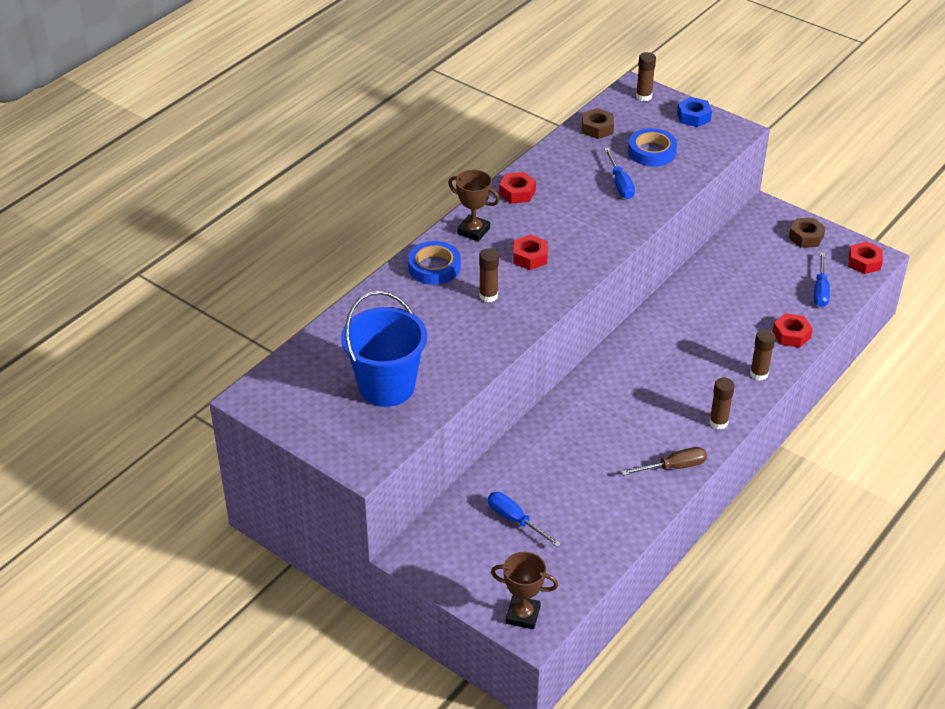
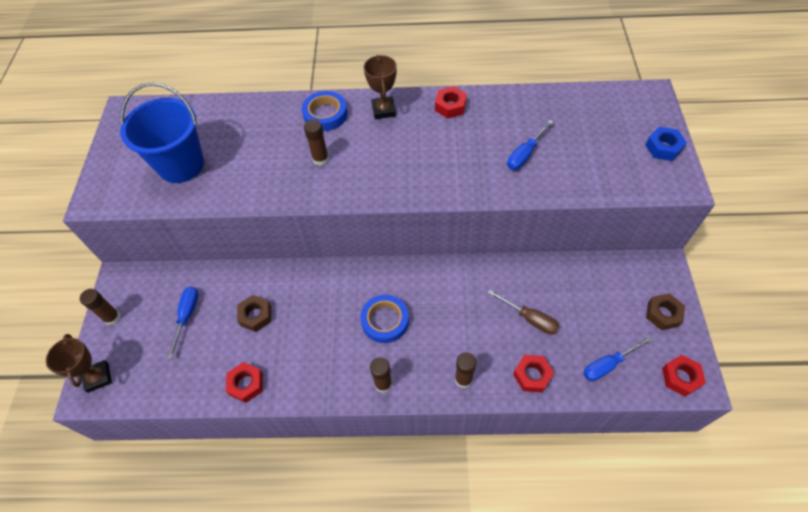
camera: 55 degrees right, 15 degrees up
red nut [513,234,548,270] -> red nut moved to [226,362,263,403]
brown nut [582,108,614,139] -> brown nut moved to [237,295,271,332]
brown screwdriver [621,447,707,476] -> brown screwdriver moved to [487,290,559,335]
blue tape [628,128,677,166] -> blue tape moved to [360,295,409,343]
brown glue stick [636,52,656,101] -> brown glue stick moved to [80,289,121,325]

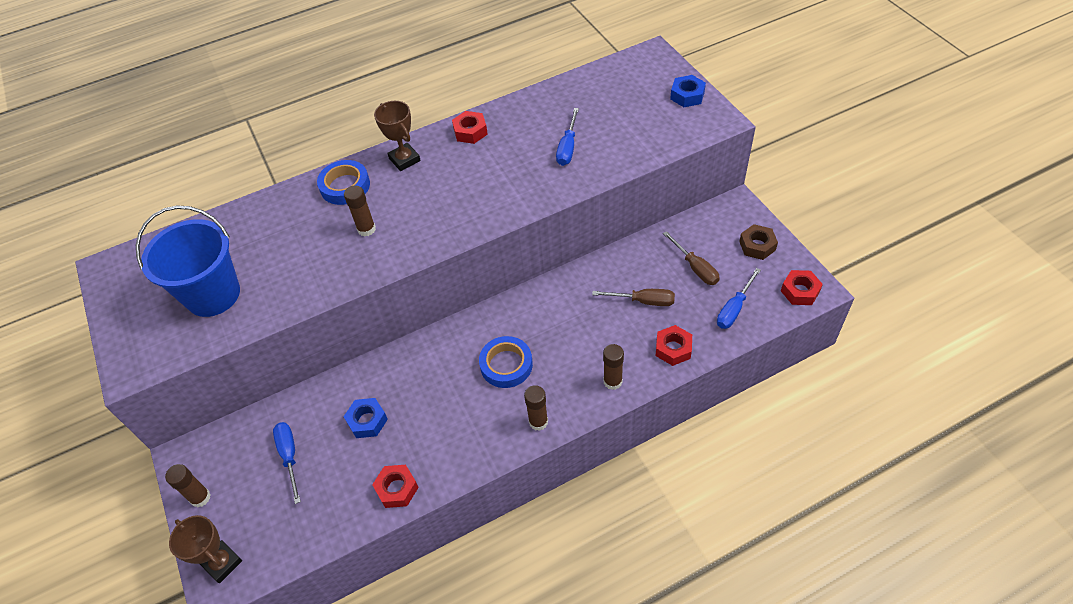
camera: 25 degrees left, 5 degrees down
brown nut [237,295,271,332] -> blue nut [343,398,388,438]
none -> brown screwdriver [663,231,720,285]

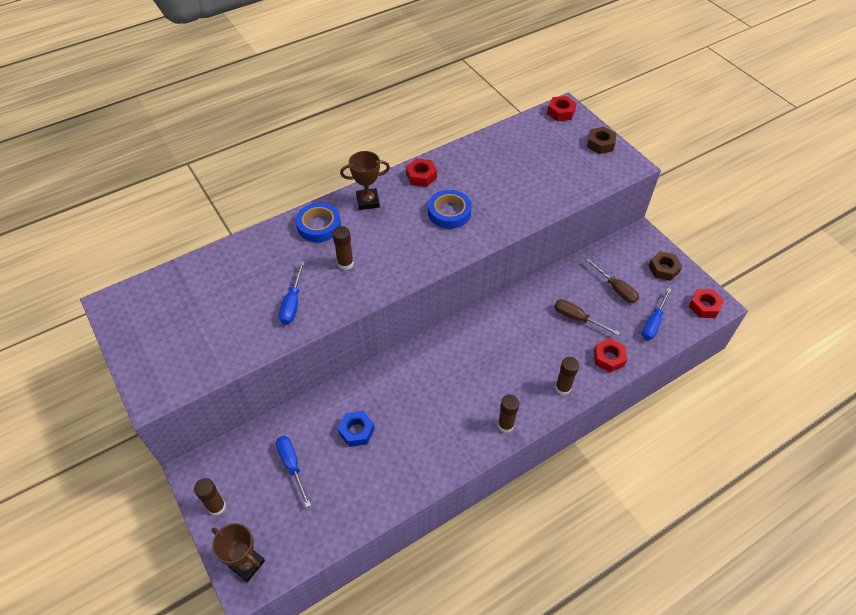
camera: 10 degrees left, 0 degrees up
blue bucket [136,206,240,317] -> none
red nut [372,465,419,508] -> red nut moved to [547,96,577,121]
brown trophy [374,101,421,171] -> brown trophy turned 60 degrees counterclockwise [340,151,390,210]
blue tape [479,336,533,388] -> blue tape moved to [428,190,472,229]
blue screwdriver [556,108,579,166] -> blue screwdriver moved to [279,261,305,325]
brown screwdriver [592,289,675,306] -> brown screwdriver turned 150 degrees counterclockwise [554,299,620,336]
blue nut [670,75,706,107] -> brown nut [587,127,616,154]

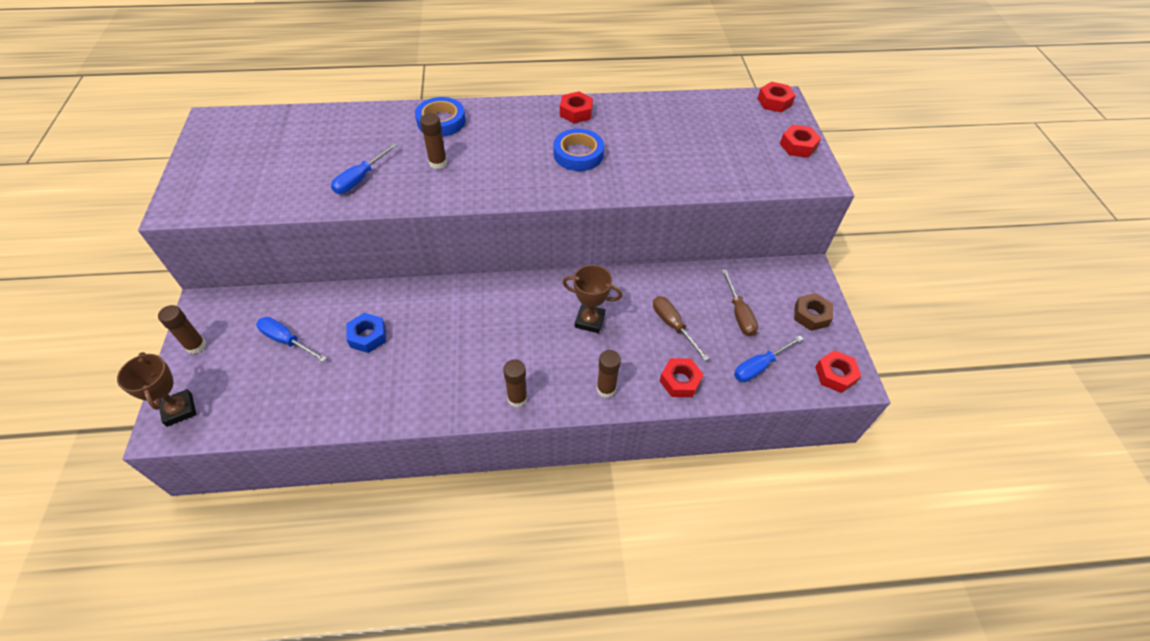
camera: 25 degrees right, 0 degrees up
blue screwdriver [276,436,311,508] -> blue screwdriver turned 60 degrees counterclockwise [256,317,327,362]
brown trophy [340,151,390,210] -> brown trophy moved to [562,265,622,333]
brown nut [587,127,616,154] -> red nut [780,125,821,158]

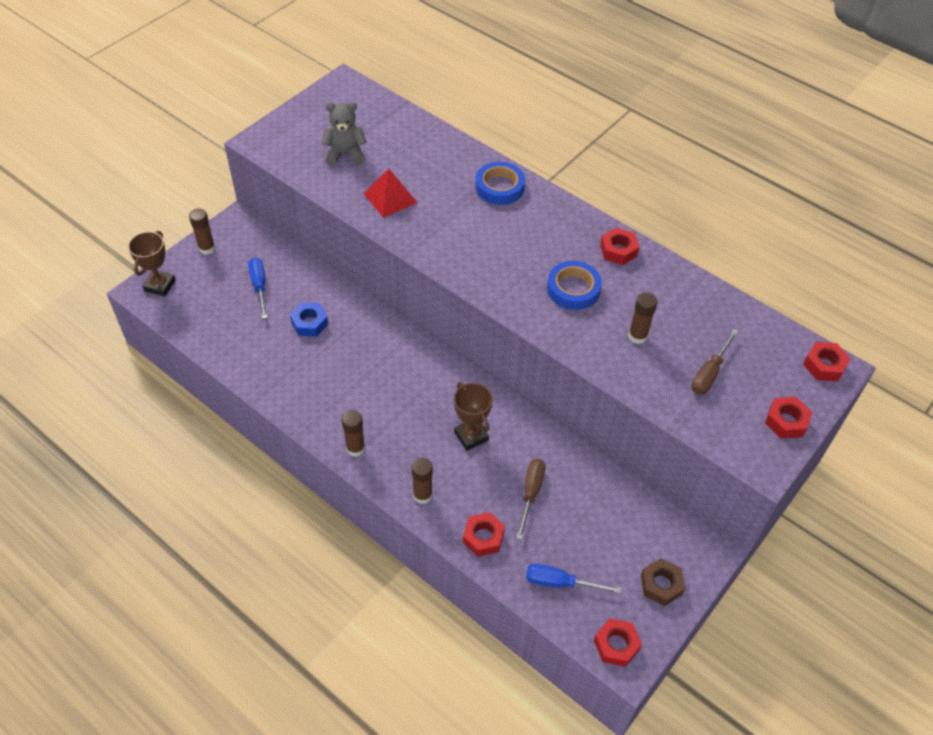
camera: 45 degrees right, 0 degrees up
blue screwdriver [331,143,398,194] -> red pyramid [363,169,418,218]
brown glue stick [420,113,447,169] -> brown glue stick moved to [628,292,658,344]
brown screwdriver [721,269,758,336] -> brown screwdriver moved to [691,329,738,395]
none -> grey teddy bear [321,102,367,166]

